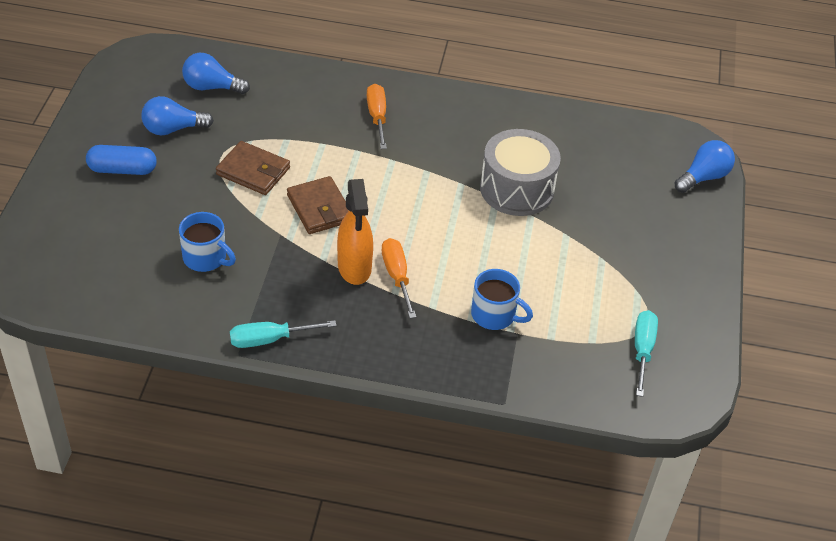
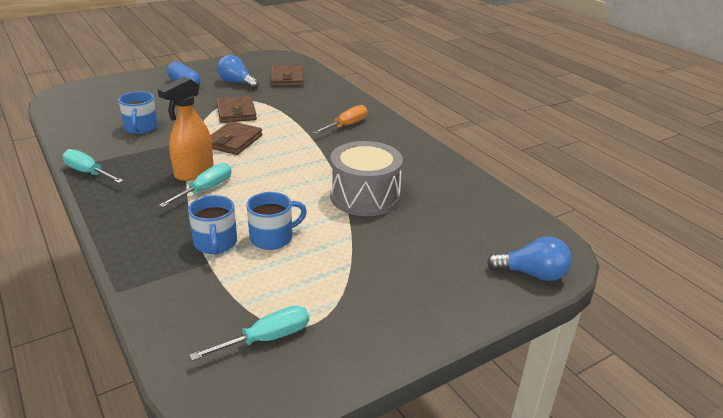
camera: 50 degrees right, 15 degrees down
blue light bulb [182,53,250,94] -> brown wallet [271,65,304,86]
orange screwdriver [382,238,416,318] -> turquoise screwdriver [159,163,231,207]
none -> blue mug [246,192,307,250]

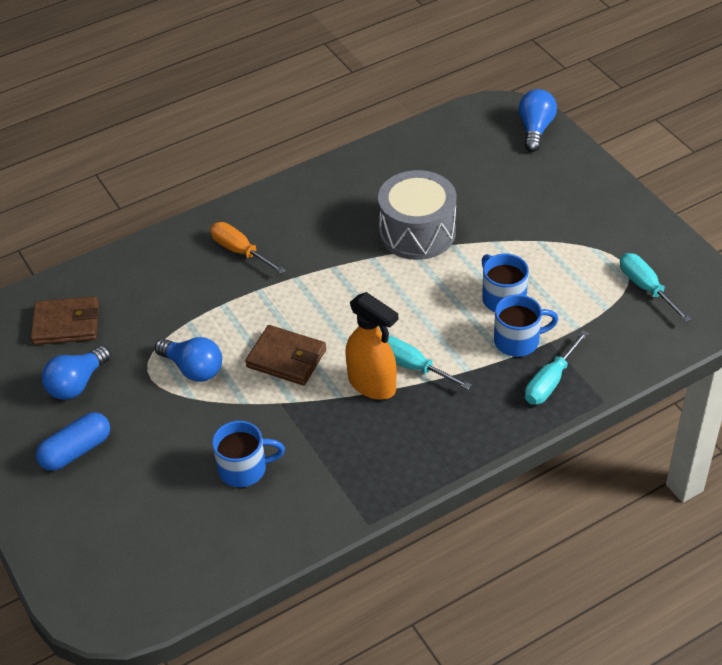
camera: 85 degrees left, 15 degrees up
turquoise screwdriver [62,149,124,183] -> turquoise screwdriver moved to [525,330,589,405]
brown wallet [216,96,257,123] -> blue light bulb [155,337,222,382]

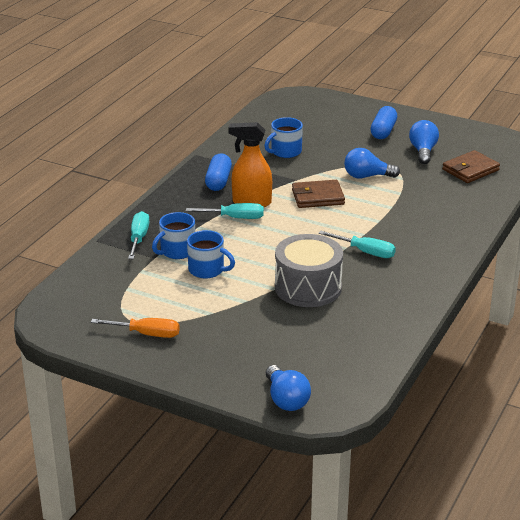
camera: 145 degrees right, 15 degrees down
orange screwdriver [210,222,286,274] -> orange screwdriver moved to [91,318,180,338]
turquoise screwdriver [620,253,692,322] -> turquoise screwdriver moved to [319,231,396,258]
none -> blue capsule [205,153,232,191]

